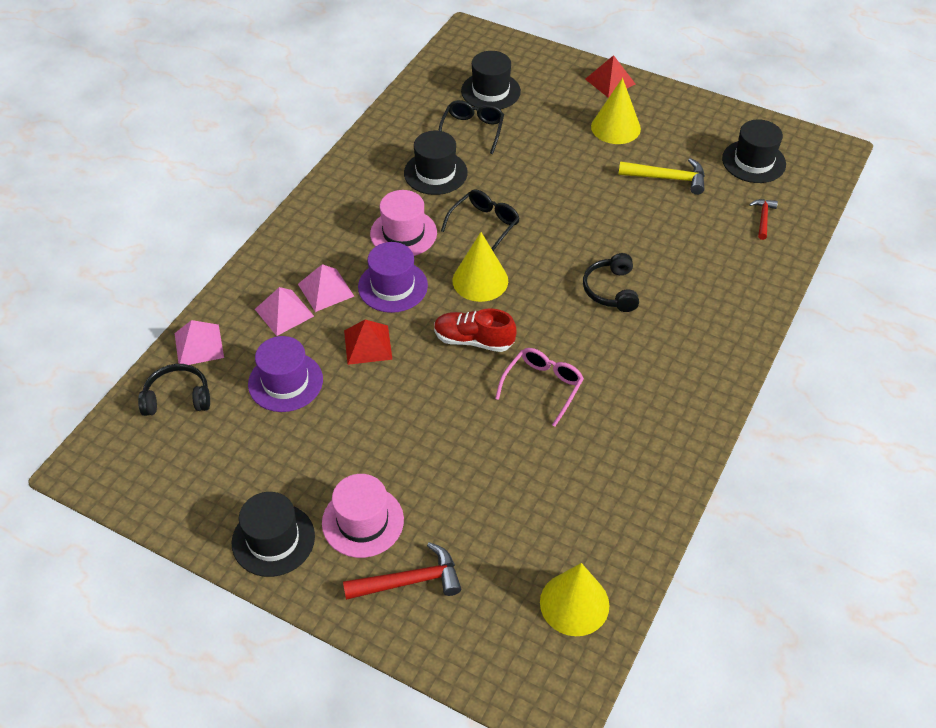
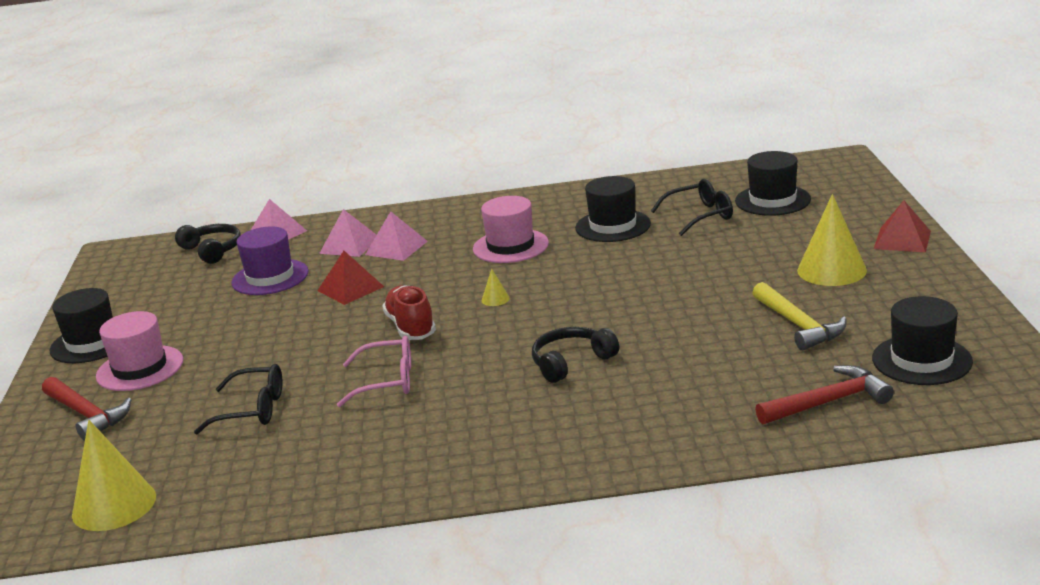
camera: 60 degrees right, 25 degrees down
purple hat [358,242,428,313] -> none
black glasses [441,189,520,251] -> black glasses moved to [194,364,283,434]
yellow cone [452,232,508,302] -> yellow cone [482,269,510,306], size x0.42
red hammer [749,199,778,240] -> red hammer [755,365,894,424], size x1.68

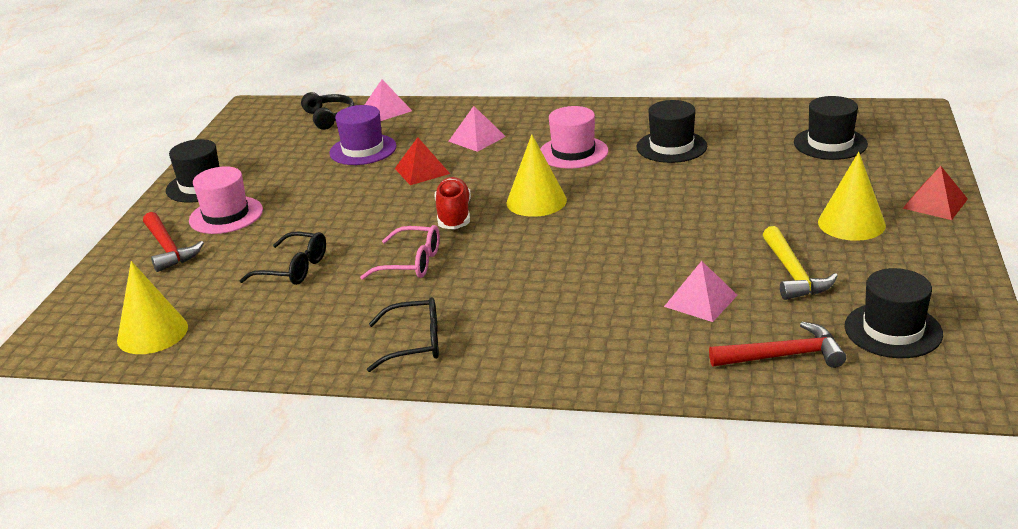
camera: 15 degrees right, 5 degrees up
pink pyramid [319,209,376,257] -> pink pyramid moved to [664,261,738,322]
yellow cone [482,269,510,306] -> yellow cone [506,134,567,217], size x2.36
black headphones [532,327,619,383] -> none
black glasses [651,179,733,236] -> black glasses moved to [367,297,439,372]

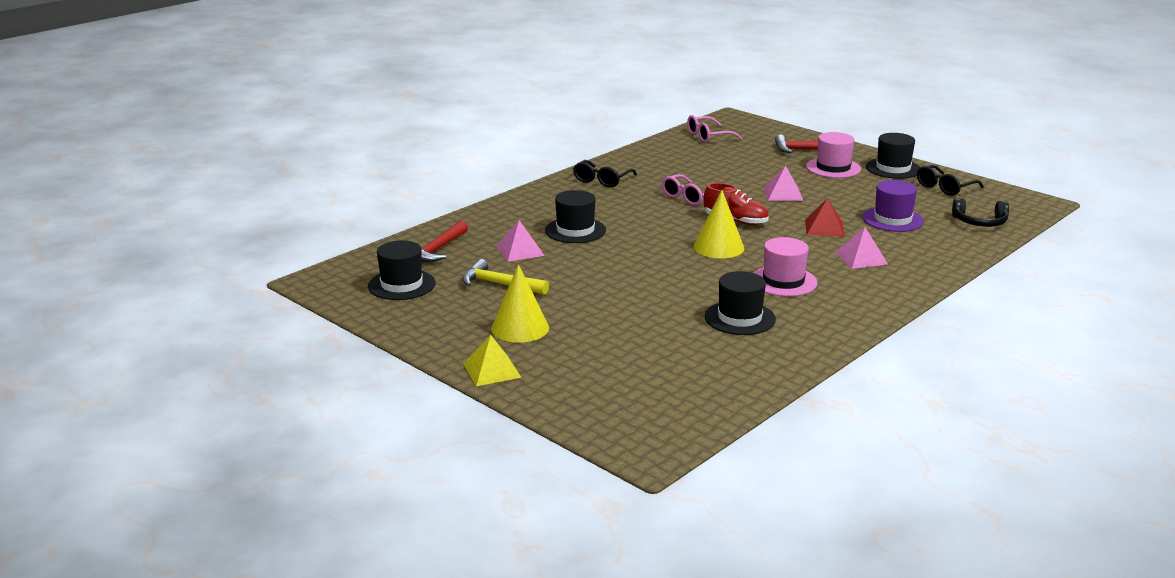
camera: 120 degrees right, 5 degrees down
yellow cone [117,261,188,354] -> pink glasses [687,115,743,143]
black glasses [239,232,326,285] -> black glasses moved to [917,165,984,196]
pink pyramid [365,79,412,121] -> pink pyramid moved to [764,165,803,201]
black hat [794,96,868,160] -> black hat moved to [545,190,606,243]
red pyramid [903,166,968,220] -> yellow pyramid [463,335,522,386]

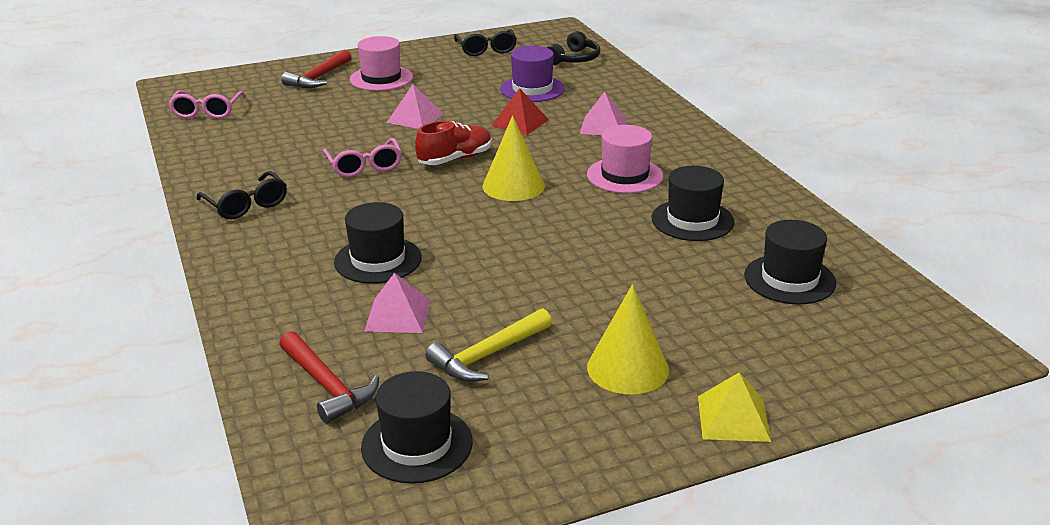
camera: 65 degrees left, 5 degrees up
black hat [866,133,921,179] -> black hat moved to [744,220,837,305]

